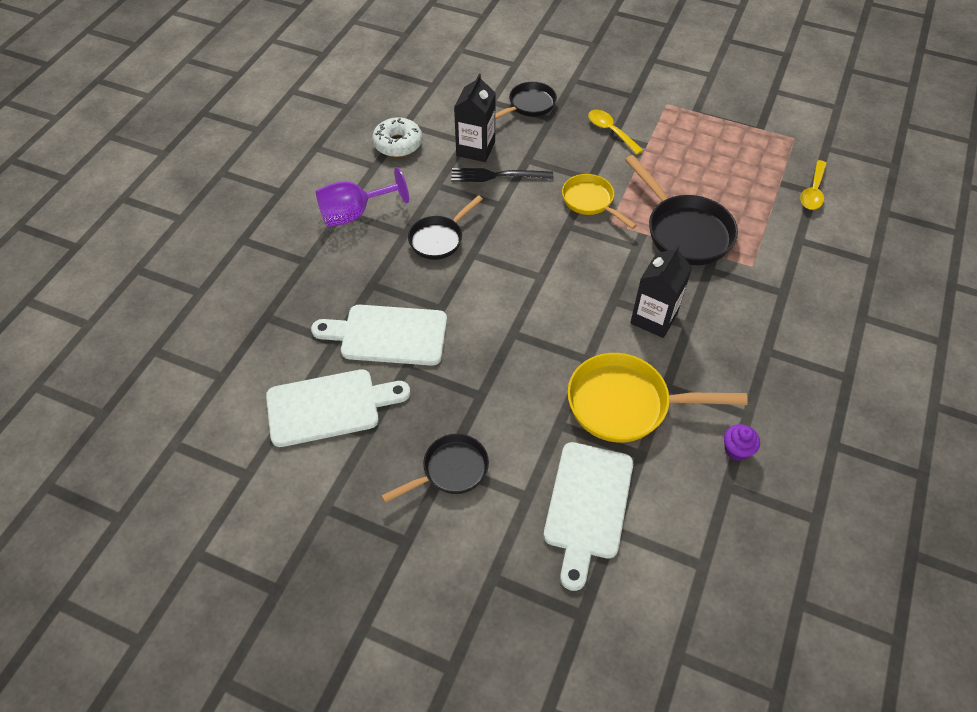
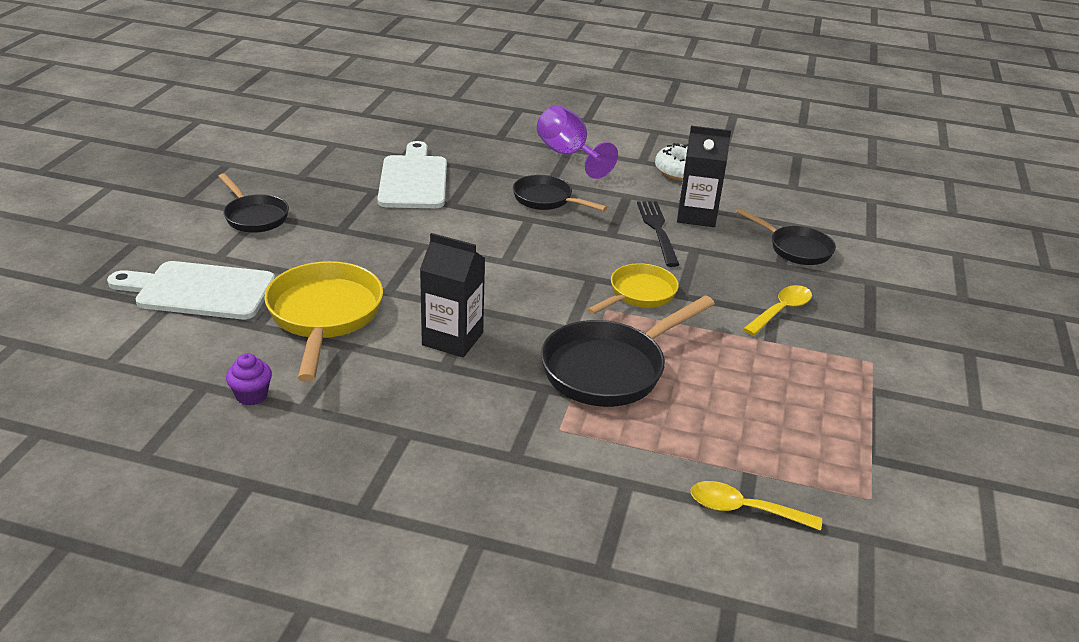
camera: 80 degrees right, 20 degrees down
white cutting board [266,369,410,447] -> none

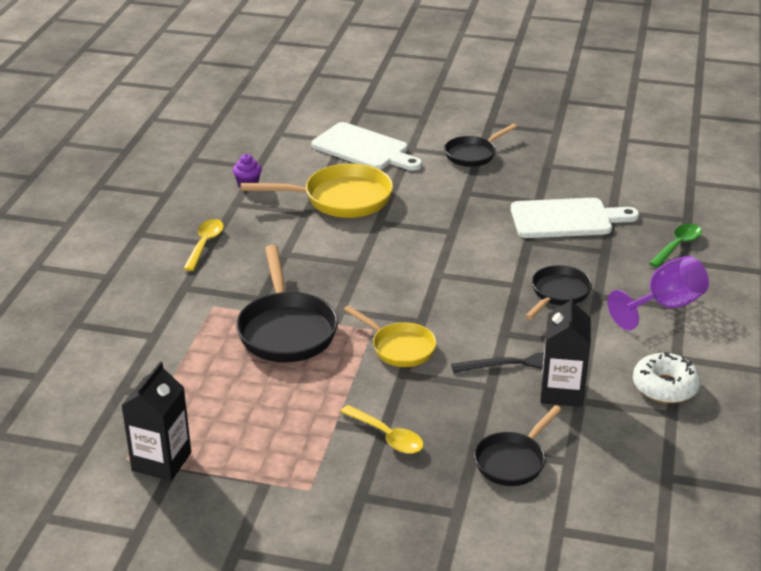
camera: 90 degrees right, 0 degrees up
white cutting board [107,261,275,319] -> white cutting board turned 120 degrees clockwise [312,122,422,171]
black carton [420,233,485,357] -> black carton moved to [121,361,191,481]
black pan [541,296,715,407] -> black pan turned 150 degrees counterclockwise [236,245,338,362]
yellow spoon [691,481,822,531] -> yellow spoon moved to [183,219,224,271]
none -> green spoon [649,223,702,268]

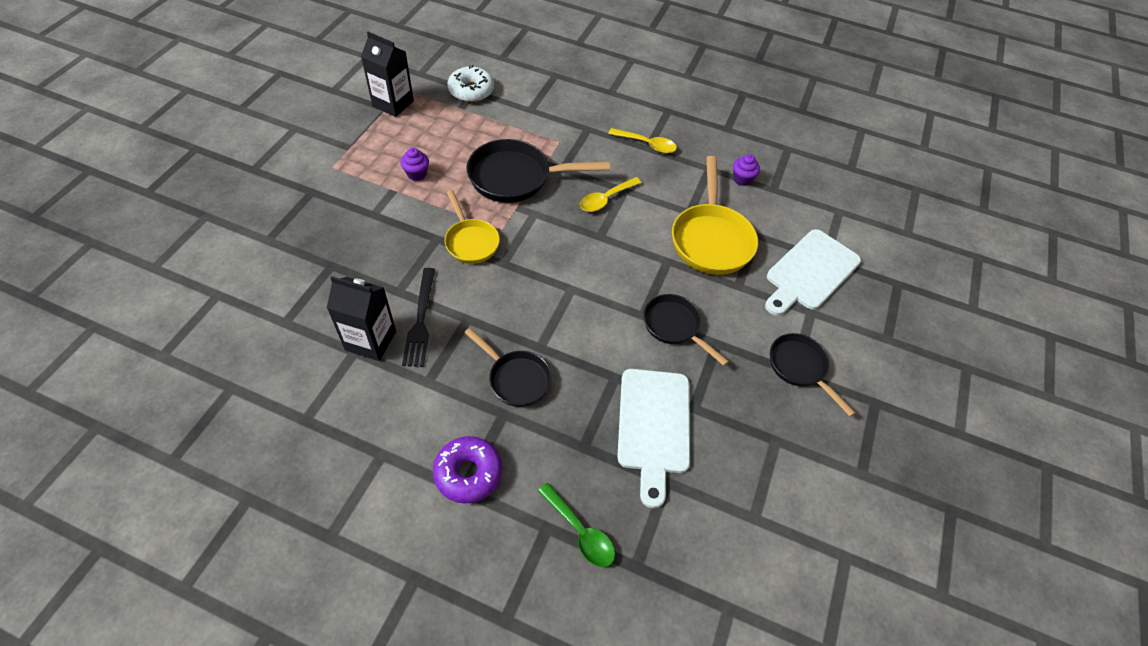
camera: 95 degrees right, 20 degrees up
yellow spoon [341,405,424,454] -> yellow spoon moved to [580,177,642,212]
yellow pan [344,305,437,367] -> yellow pan turned 75 degrees counterclockwise [445,190,500,264]
black pan [474,405,562,486] -> black pan moved to [643,294,729,366]
purple goblet [608,256,709,331] -> purple donut [433,436,502,503]
white donut [633,352,701,403] -> white donut moved to [447,65,494,102]
none -> purple cupcake [400,148,429,181]

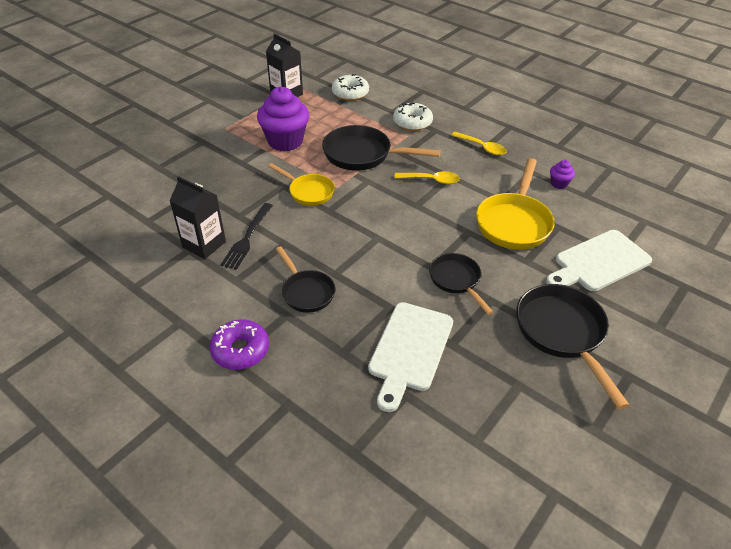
camera: 20 degrees right, 10 degrees down
purple cupcake [400,148,429,181] -> purple cupcake [257,86,309,152], size x2.26
yellow pan [445,190,500,264] -> yellow pan turned 45 degrees counterclockwise [268,163,335,206]
green spoon [538,483,615,567] -> none
yellow spoon [580,177,642,212] -> yellow spoon turned 150 degrees counterclockwise [394,171,460,184]
black pan [770,333,856,417] -> black pan [517,284,630,409], size x1.62
none -> white donut [393,102,433,131]

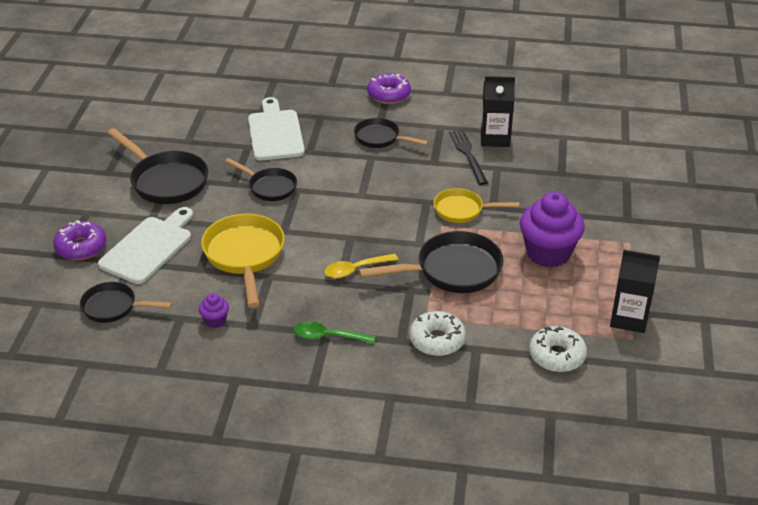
camera: 150 degrees right, 5 degrees down
yellow spoon [451,132,507,155] -> green spoon [293,321,375,344]
none -> purple donut [53,220,106,260]
none -> black pan [80,282,172,323]

